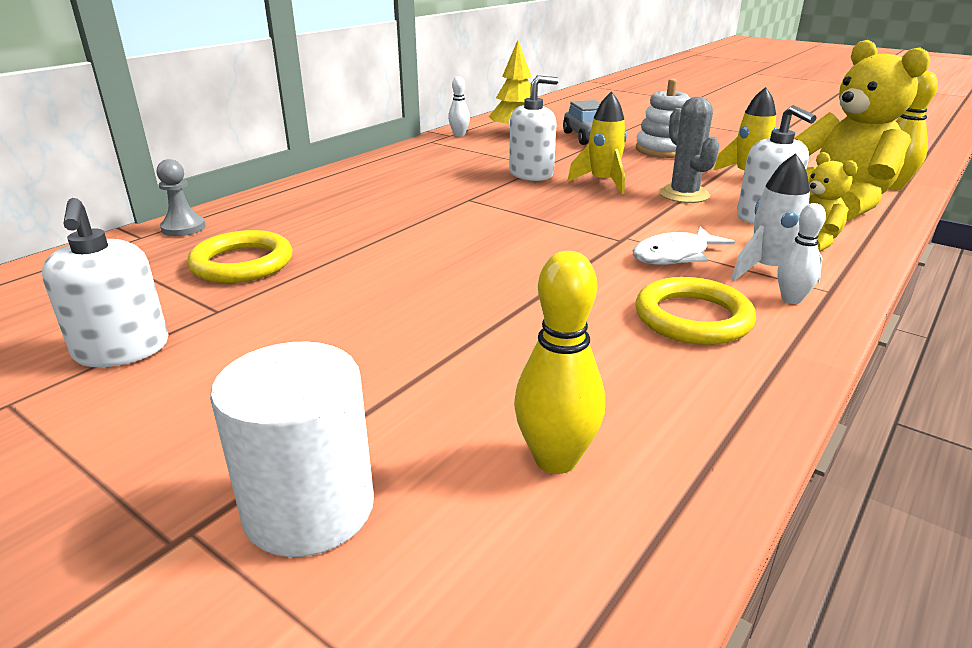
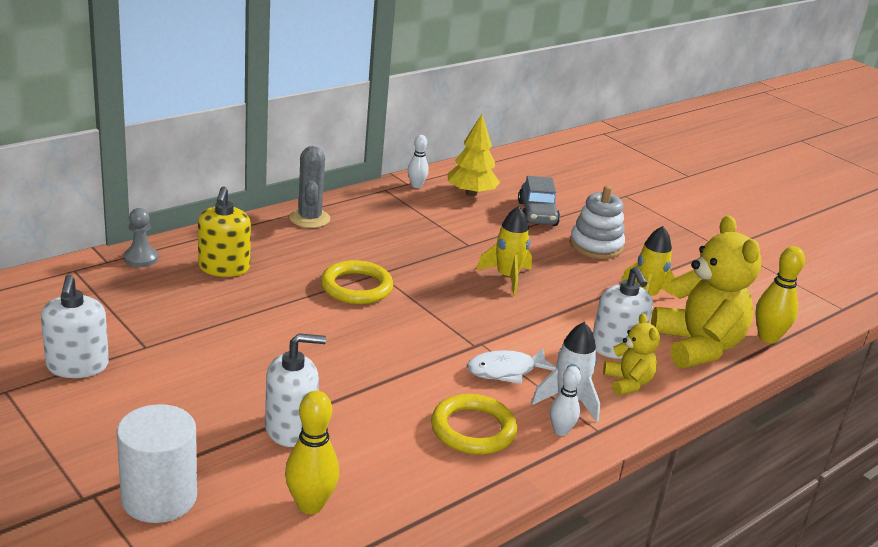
camera: 10 degrees right, 0 degrees up
yellow ring [187,230,292,283] -> yellow ring moved to [321,260,393,304]
white soap dispenser [509,75,559,181] -> white soap dispenser moved to [265,333,326,447]
grey cactus [659,97,720,203] -> grey cactus moved to [289,146,331,228]
none -> yellow soap dispenser [198,186,251,277]

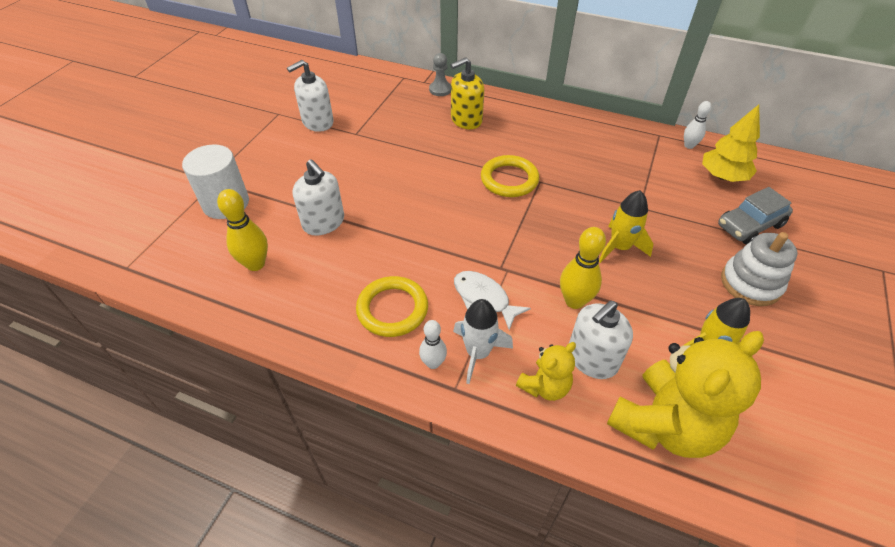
camera: 65 degrees right, 20 degrees up
grey cactus [289,146,331,228] -> none
yellow bowling pin [755,246,805,343] -> yellow bowling pin moved to [560,227,606,309]

